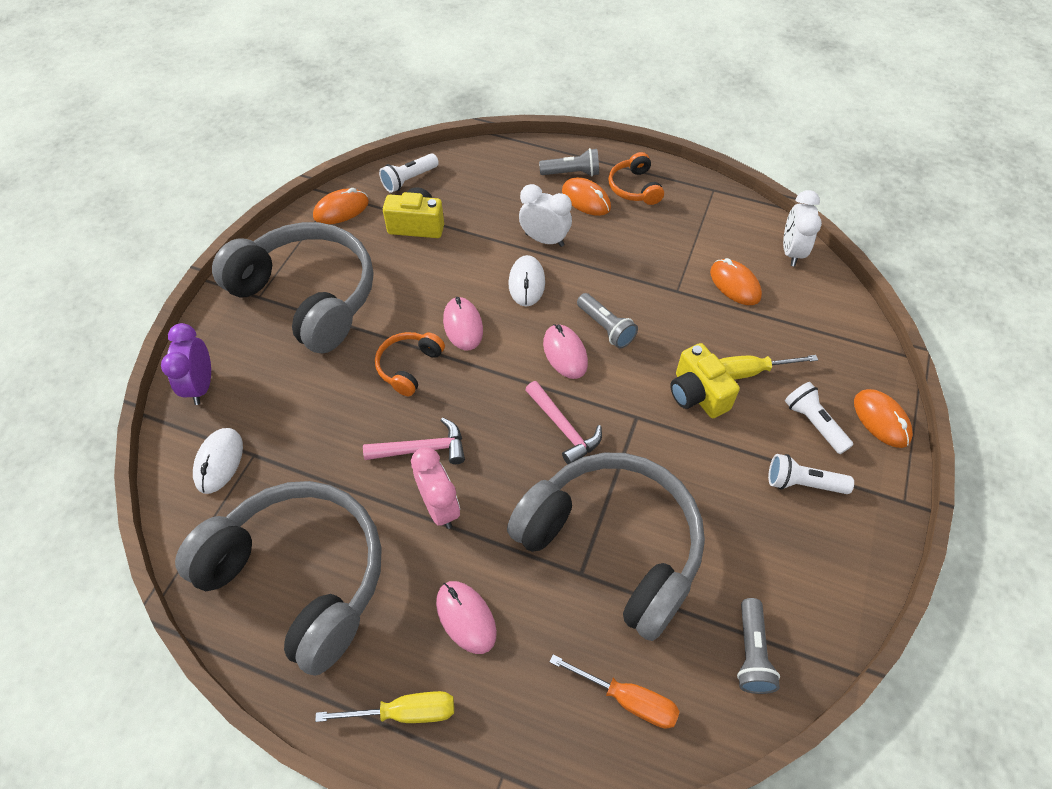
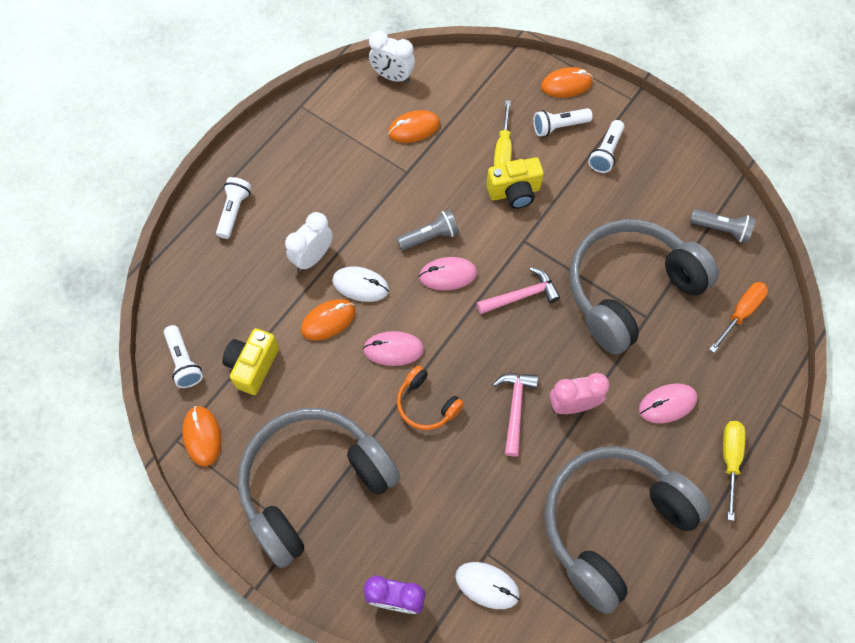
camera: 75 degrees left, 10 degrees up
grey flashlight [539,148,599,176] -> white flashlight [216,177,251,239]
orange mouse [562,177,611,216] -> orange mouse moved to [301,299,356,341]
orange headphones [608,152,664,205] -> none

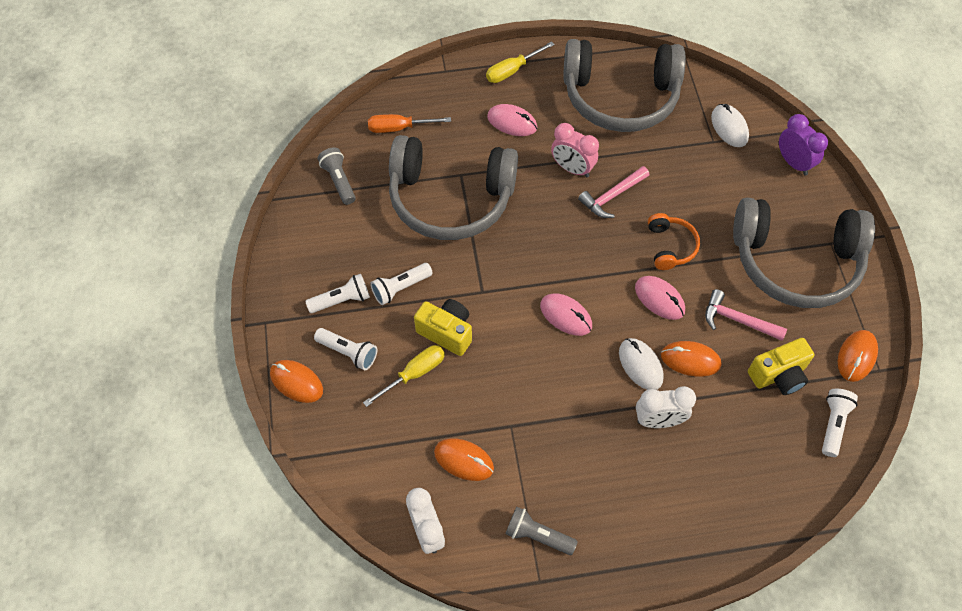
camera: 135 degrees left, 5 degrees down
white flashlight [216,177,251,239] -> white flashlight moved to [370,263,433,305]
grey flashlight [397,210,459,251] -> grey flashlight moved to [505,507,578,555]
pink hammer [477,267,560,314] -> pink hammer moved to [705,289,787,341]

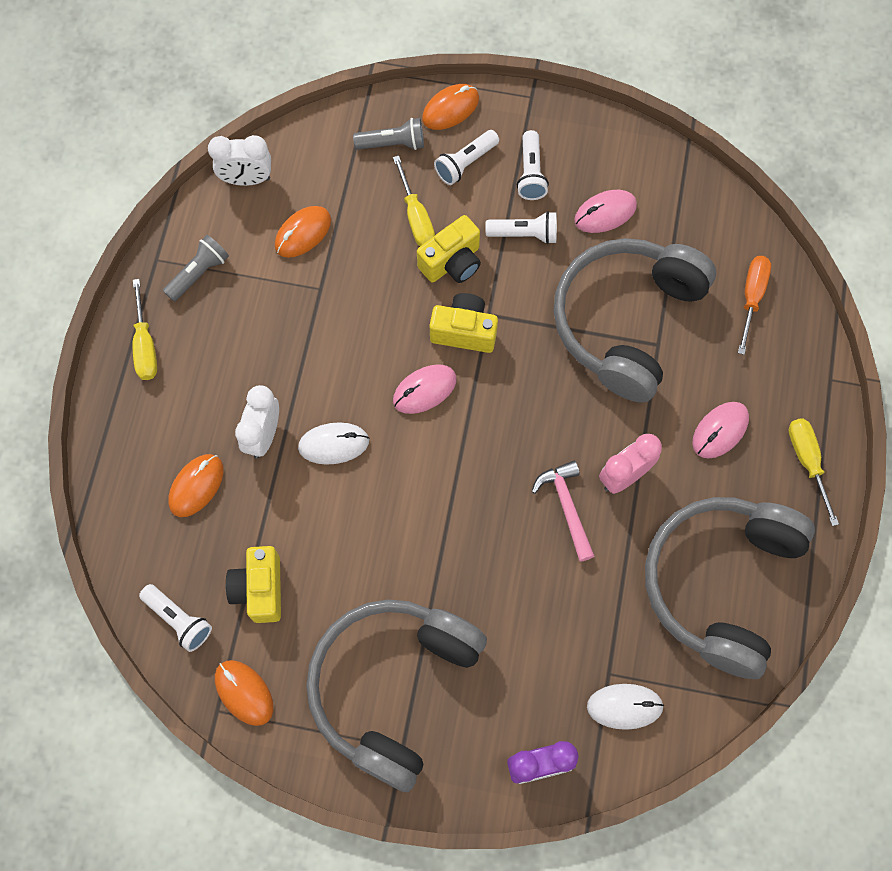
camera: 110 degrees right, 10 degrees up
grey flashlight [317,148,356,205] -> grey flashlight moved to [353,118,424,150]
white flashlight [370,263,433,305] -> white flashlight turned 105 degrees clockwise [485,211,557,244]
pink mouse [635,276,685,320] -> pink mouse moved to [574,190,637,233]
orange headphones [648,213,700,270] -> none
orange mouse [661,341,721,377] -> orange mouse moved to [168,454,224,517]
pink hammer [705,289,787,341] -> none
none -> yellow screwdriver [132,279,157,380]
none -> yellow camera [430,293,498,353]

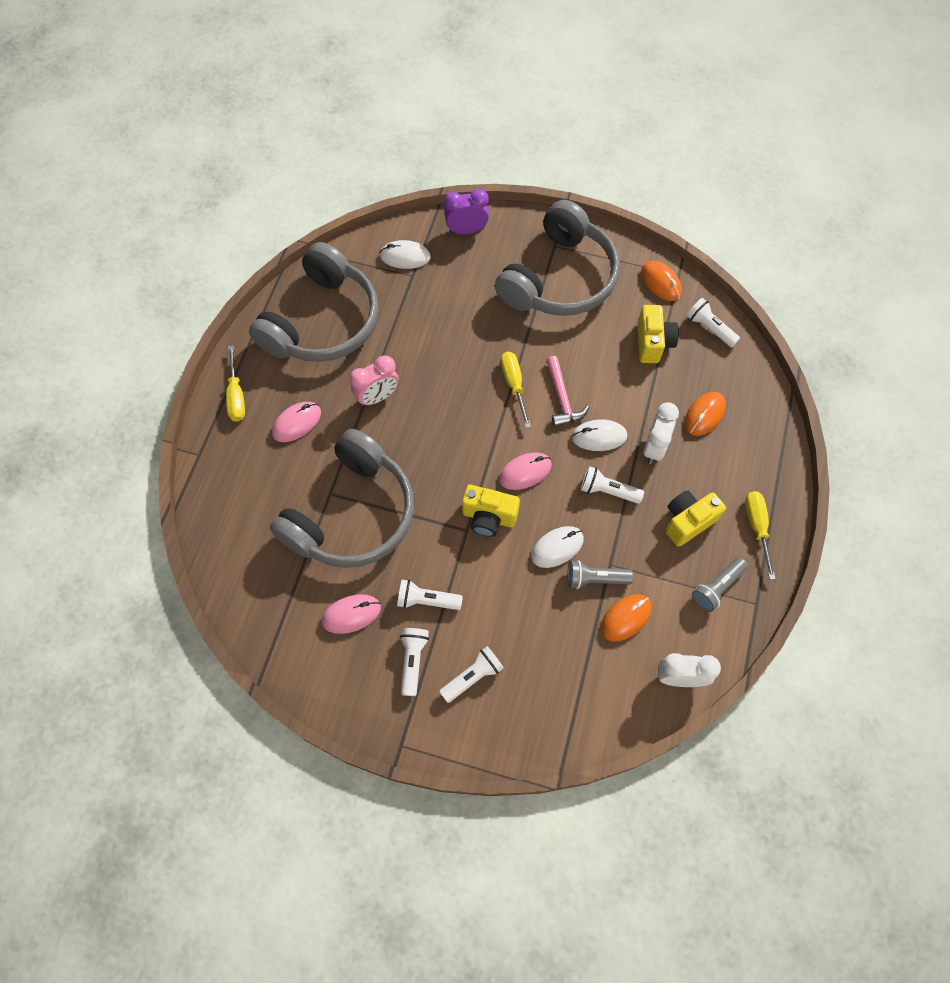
camera: 175 degrees left, 5 degrees down
grey flashlight [353,118,424,150] -> grey flashlight moved to [568,560,633,589]
yellow screwdriver [393,156,435,246] -> yellow screwdriver moved to [501,352,531,428]
yellow camera [417,215,481,283] -> yellow camera moved to [666,490,726,547]
orange mouse [422,84,479,130] -> none
pink hammer [532,461,594,562] -> pink hammer moved to [546,356,589,427]
orange screwdriver [738,256,771,355] -> none
none -> white mouse [531,526,584,568]
none -> white flashlight [581,466,644,504]

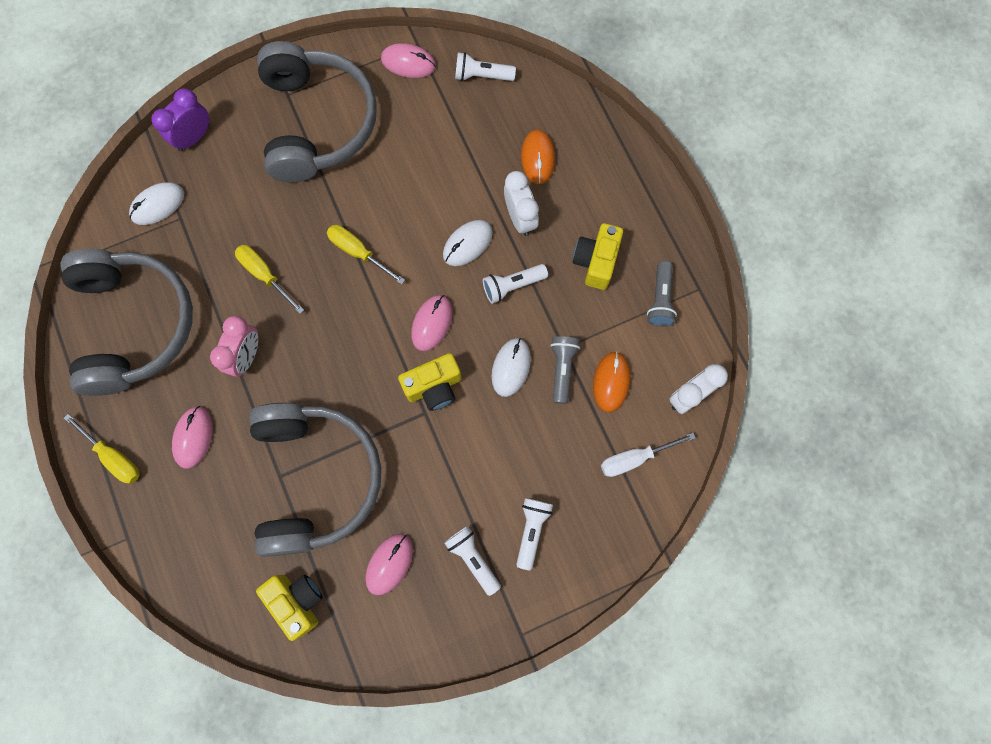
camera: 40 degrees left, 10 degrees up
white flashlight [397,580,463,610] -> none
pink hammer [546,356,589,427] -> none
grey flashlight [568,560,633,589] -> grey flashlight turned 135 degrees clockwise [550,336,580,404]
yellow camera [638,305,679,363] -> yellow camera moved to [256,575,323,641]
orange mouse [641,261,682,301] -> pink mouse [381,43,436,78]
yellow screwdriver [745,491,776,580] -> yellow screwdriver moved to [235,245,304,314]
none -> white screwdriver [601,433,695,477]

